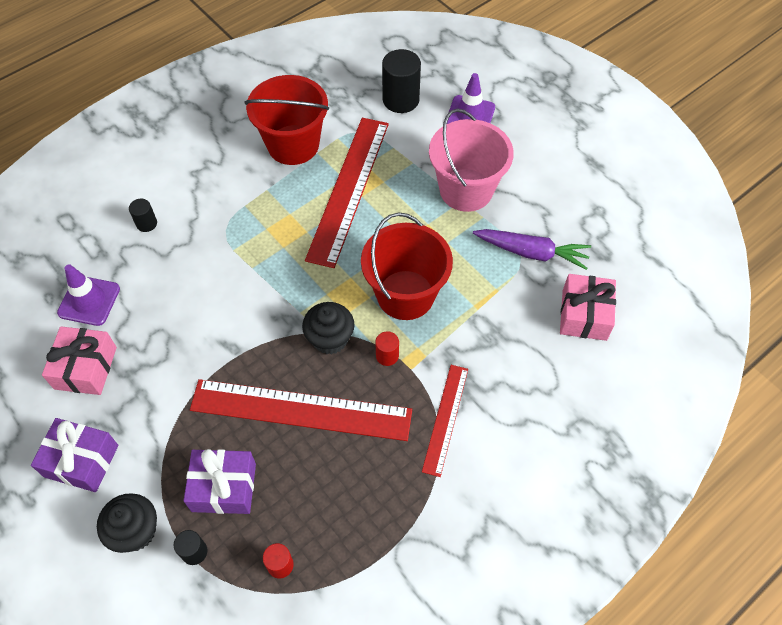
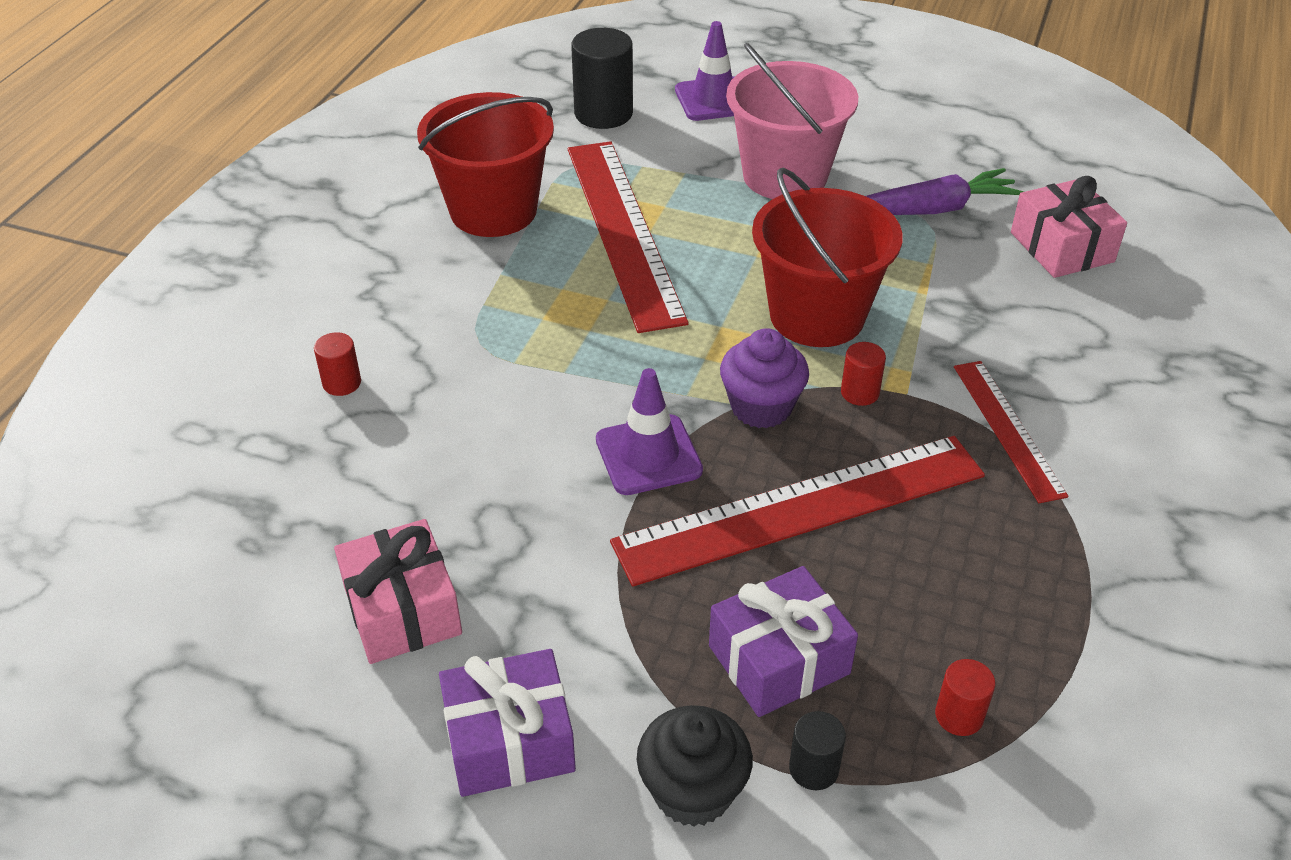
camera: 30 degrees left, 15 degrees down
purple traffic cone [57,265,120,326] -> purple traffic cone moved to [596,368,703,495]
black cylinder [129,198,157,232] -> red cylinder [314,332,361,396]
black cupcake [302,302,355,355] -> purple cupcake [720,328,809,428]

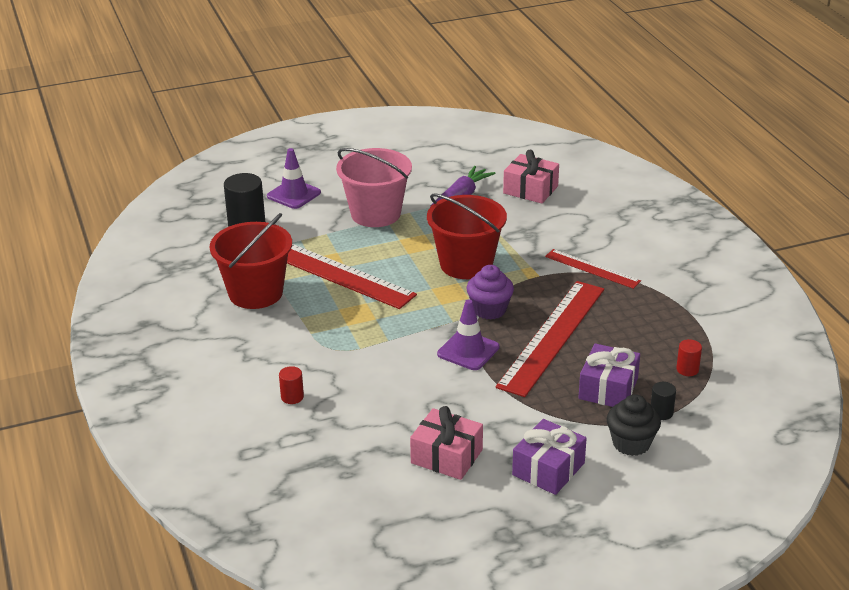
camera: 40 degrees left, 10 degrees down
red cylinder [841,342,886,406] -> none

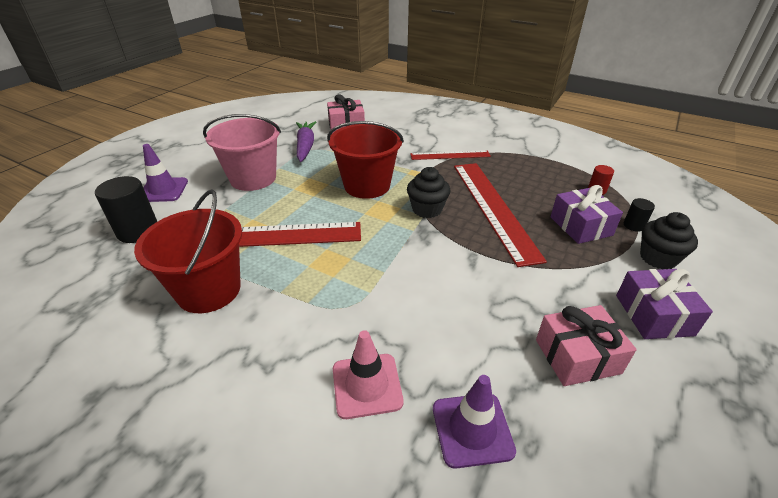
camera: 40 degrees left, 5 degrees up
red cylinder [279,366,304,404] -> pink traffic cone [333,330,404,419]
purple traffic cone [437,299,499,370] -> purple traffic cone moved to [433,375,516,469]
purple cupcake [466,265,514,320] -> black cupcake [407,167,450,218]

